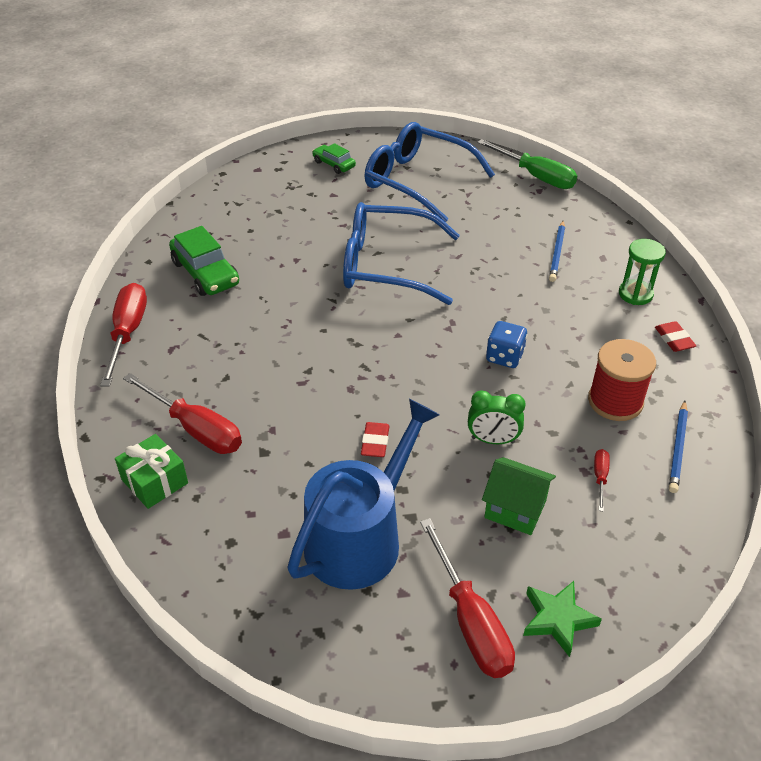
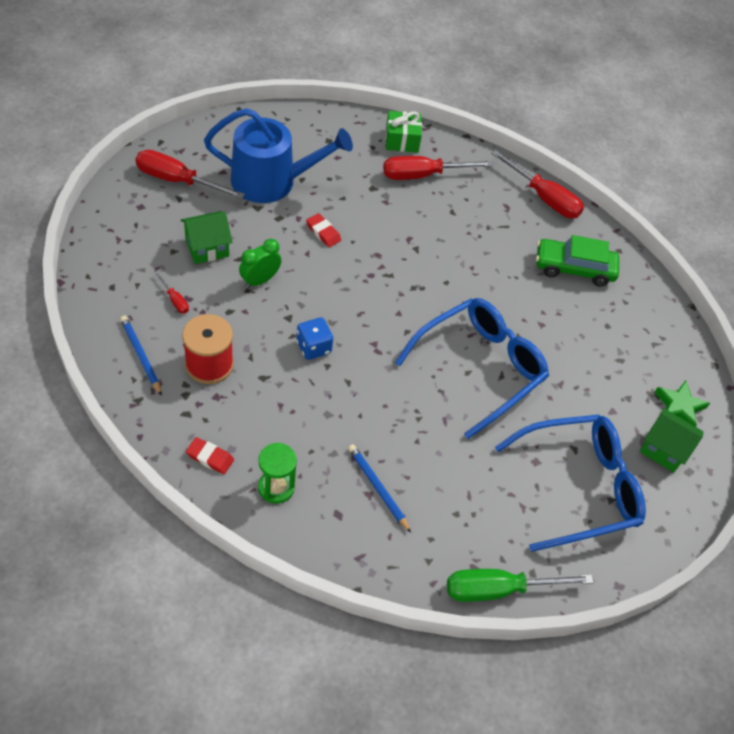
camera: 125 degrees right, 10 degrees up
blue watering can [287,399,440,590] -> blue watering can turned 75 degrees counterclockwise [204,108,353,203]
green car [312,143,356,174] -> green house [639,408,703,473]
green star [523,581,602,657] -> green star moved to [655,381,710,427]

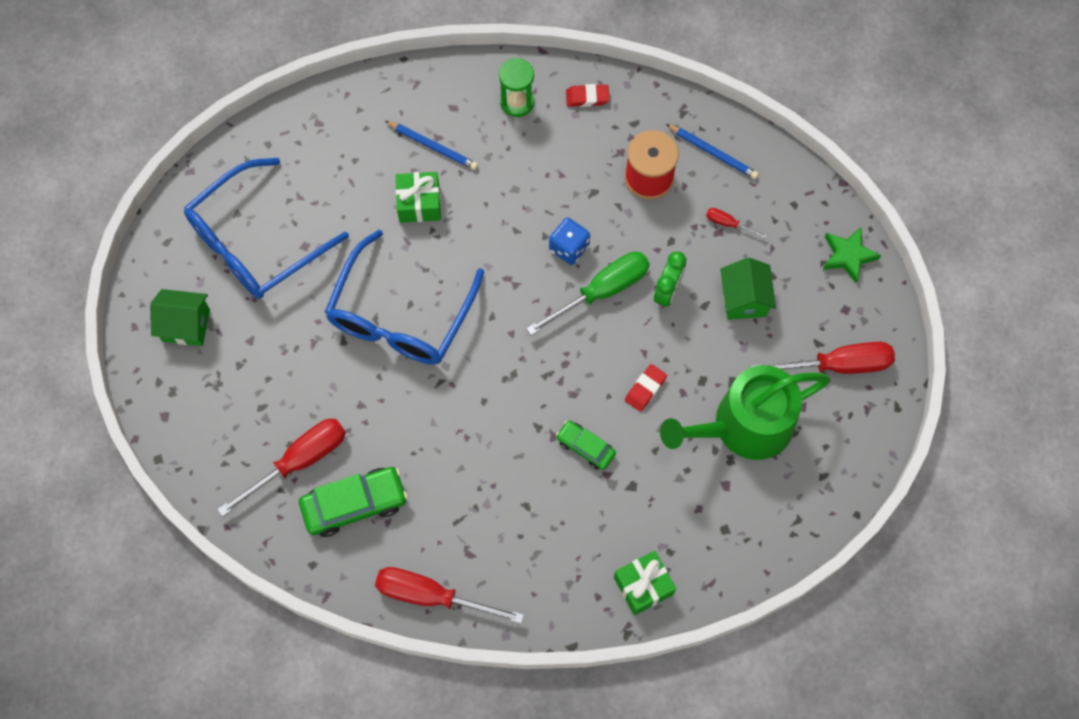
camera: 160 degrees right, 15 degrees up
green house [181,211,233,264] -> green house turned 45 degrees counterclockwise [720,258,776,320]
blue watering can [204,108,353,203] -> green watering can [660,365,830,460]
red eraser [306,213,341,247] -> red eraser turned 75 degrees counterclockwise [625,364,667,412]
red screwdriver [383,156,494,180] -> red screwdriver moved to [217,419,346,517]
green screwdriver [447,569,594,602] -> green screwdriver moved to [526,252,650,335]
green star [655,381,710,427] -> green star moved to [823,227,881,283]
none -> green gift [396,172,441,223]
none -> green car [556,420,616,470]

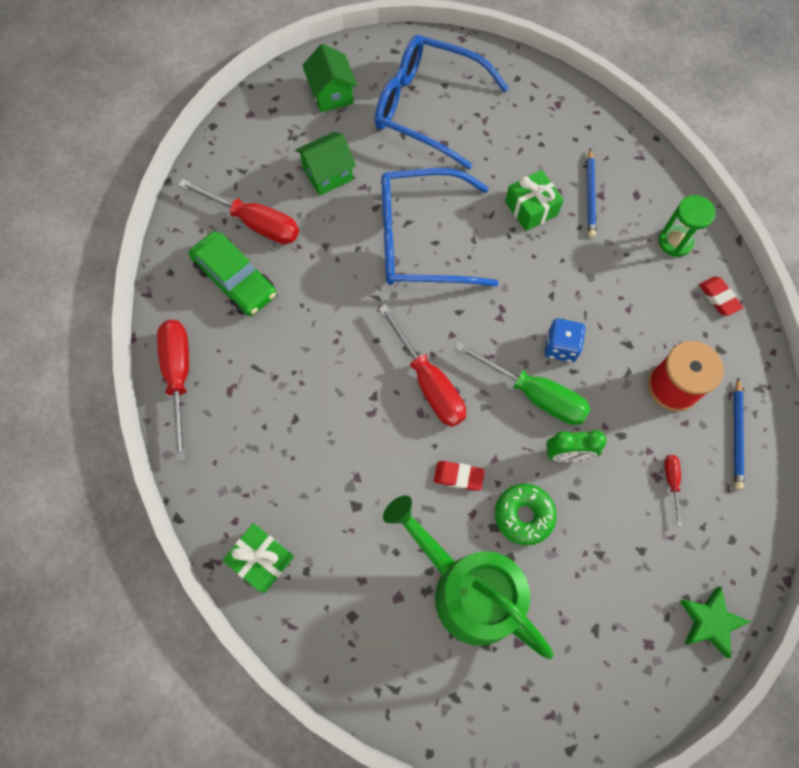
camera: 65 degrees right, 0 degrees up
green car [556,420,616,470] -> none
green house [720,258,776,320] -> green house moved to [295,132,356,196]
red screwdriver [750,342,895,374] -> red screwdriver moved to [378,304,466,427]
none -> green donut [495,484,557,546]

